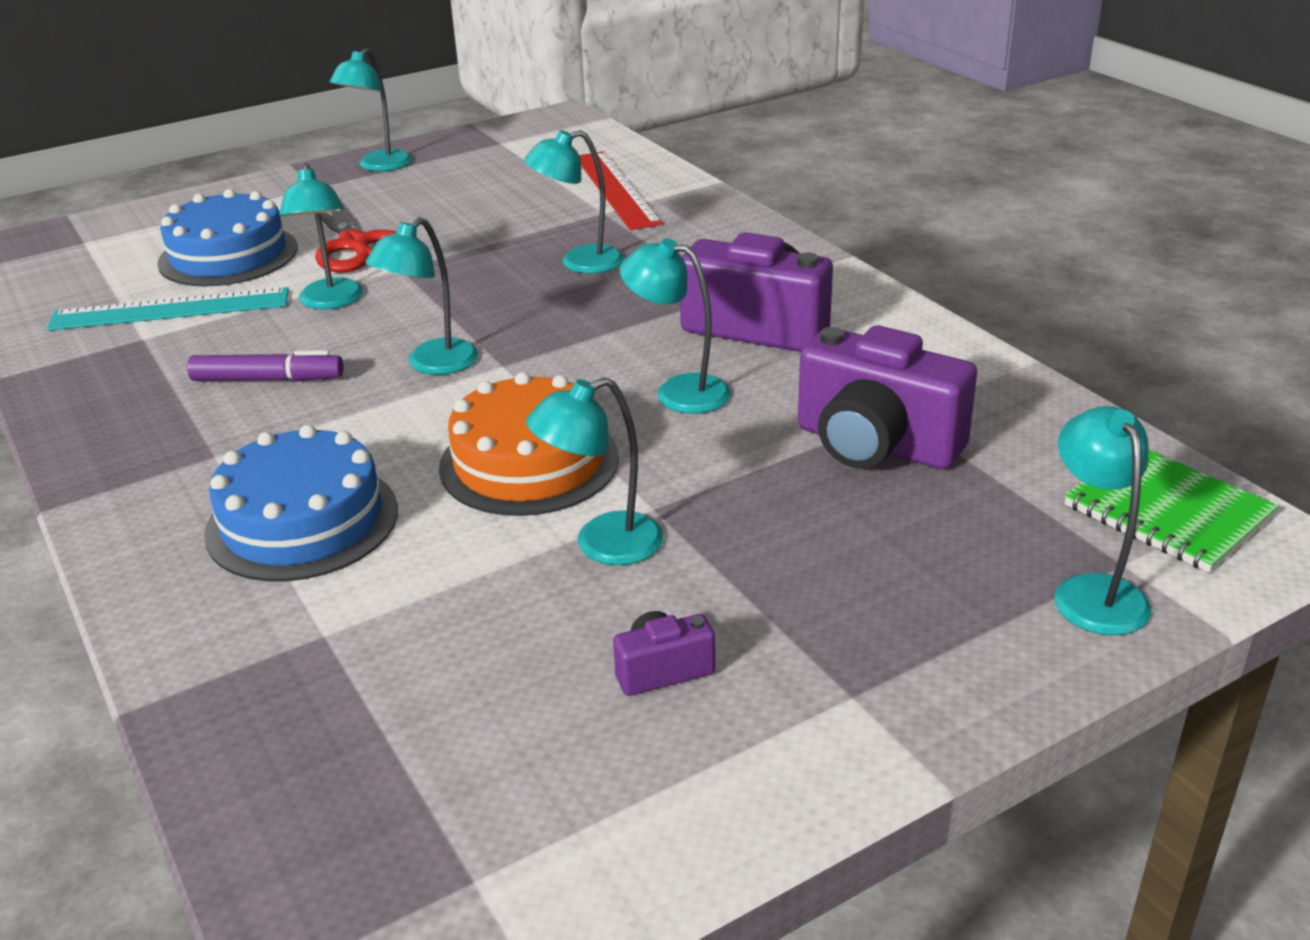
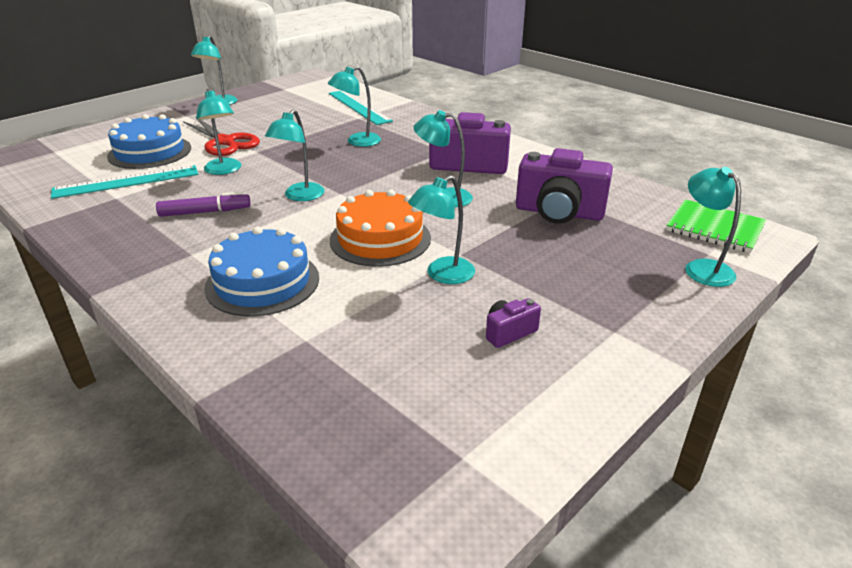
camera: 15 degrees left, 0 degrees up
red ruler [579,151,663,230] -> turquoise ruler [329,91,393,125]

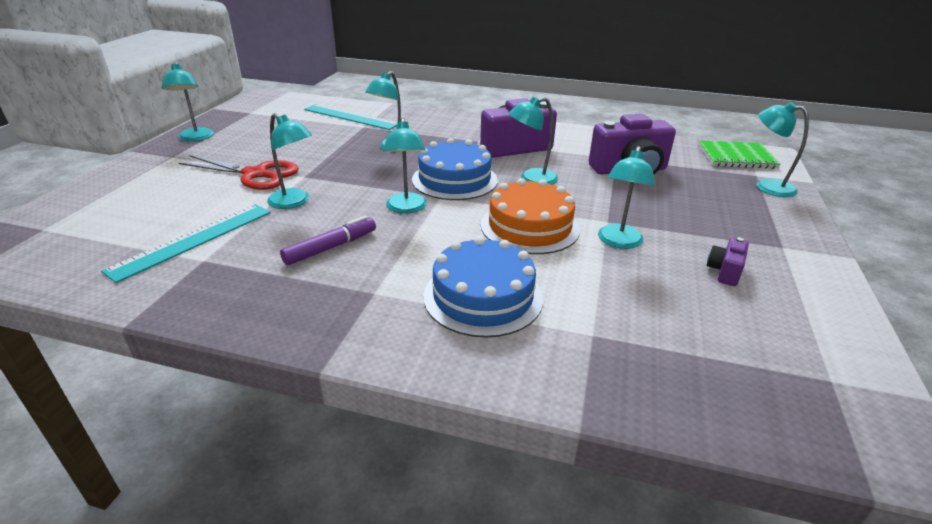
camera: 30 degrees left, 0 degrees up
blue cake [107,114,191,169] -> blue cake moved to [412,138,498,200]

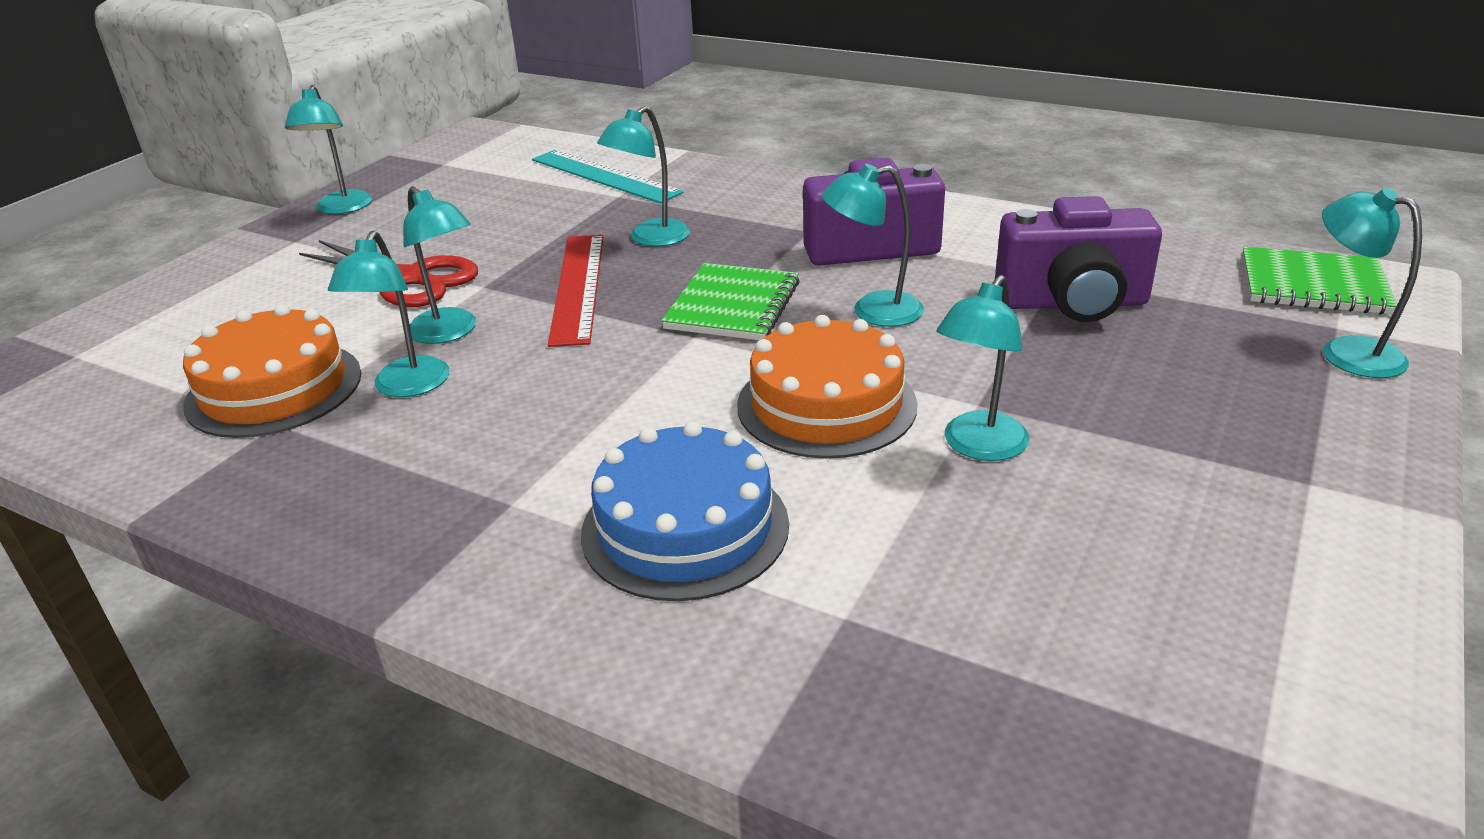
camera: 15 degrees right, 0 degrees up
turquoise ruler [101,204,271,283] -> orange cake [183,304,361,438]
purple marker [280,216,376,265] -> none
turquoise lamp [383,118,427,214] -> turquoise lamp moved to [328,231,450,397]
blue cake [412,138,498,200] -> green notebook [661,263,800,340]
purple camera [707,237,749,286] -> none
none -> red ruler [548,235,603,347]

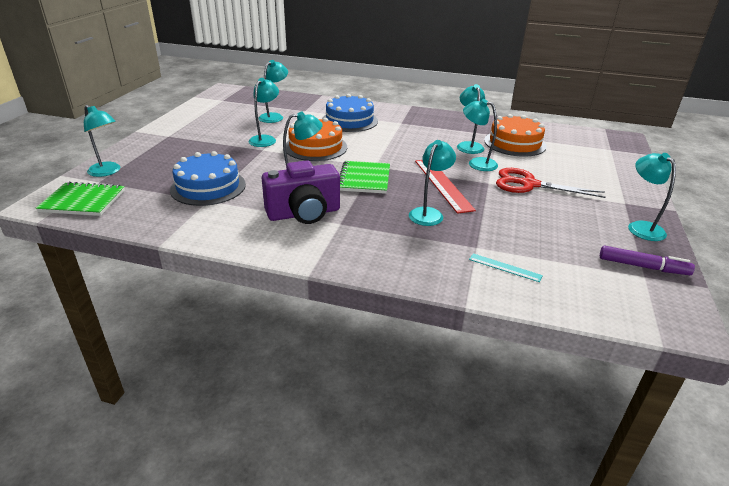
camera: 165 degrees right, 0 degrees up
turquoise ruler [532,150,683,204] -> turquoise ruler [469,253,543,282], size x0.50
purple camera [995,196,1162,322] -> blue cake [170,151,246,206]
none -> turquoise lamp [258,60,288,123]
none -> purple marker [600,246,695,275]

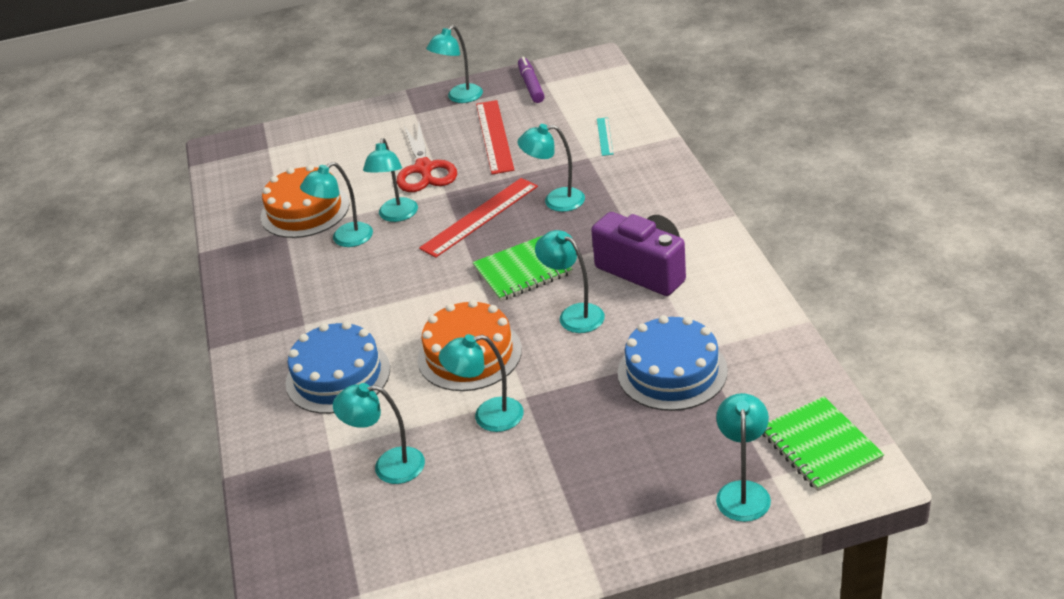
camera: 115 degrees left, 5 degrees up
none -> red ruler [476,100,514,174]

